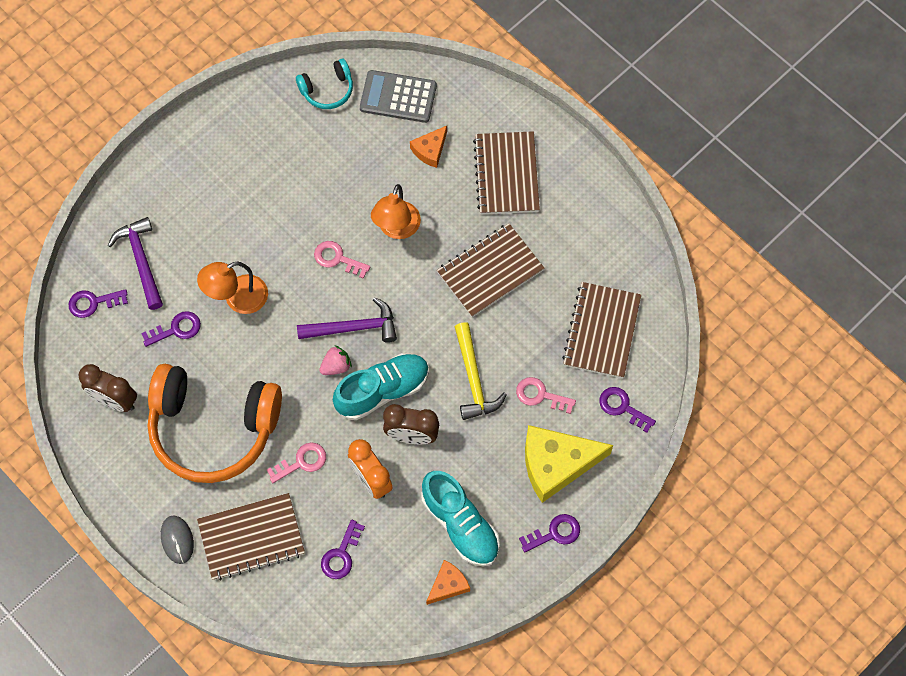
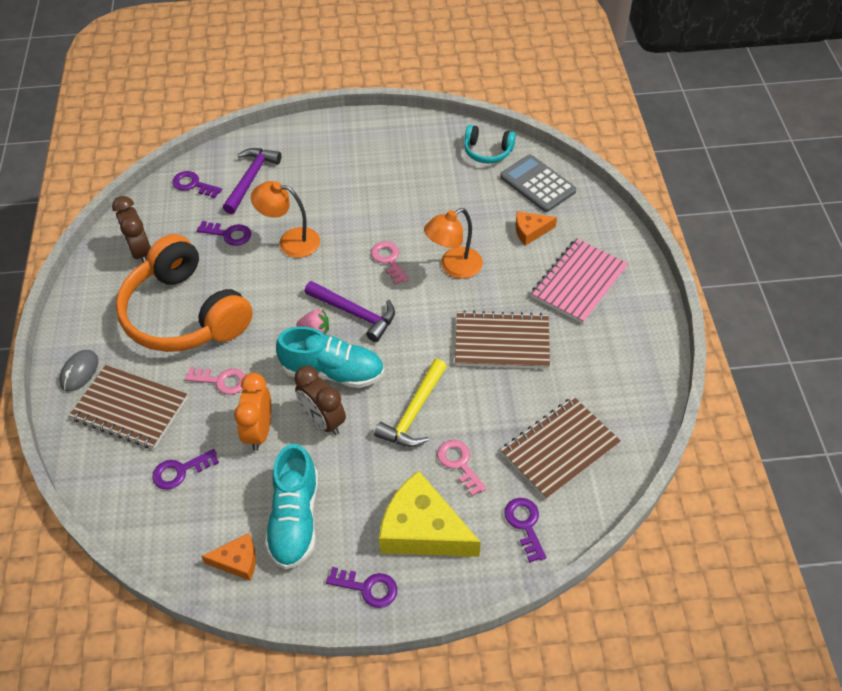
camera: 40 degrees right, 15 degrees down
brown notebook [473,131,540,214] -> pink notebook [531,238,628,324]

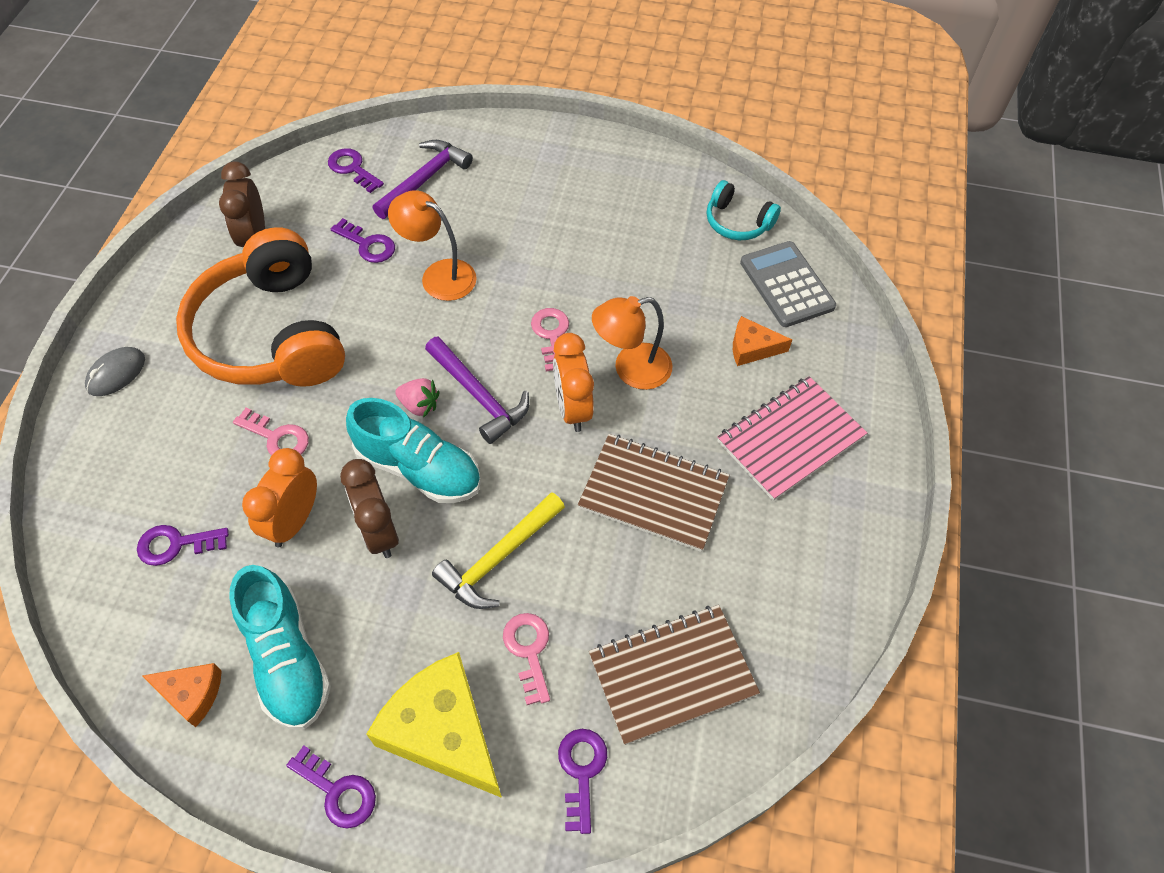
camera: 15 degrees right, 5 degrees up
brown notebook [69,365,188,449] -> none
turquoise shoe [265,444,318,569] -> turquoise shoe turned 45 degrees counterclockwise [229,565,331,729]
none -> orange clock [553,333,594,432]

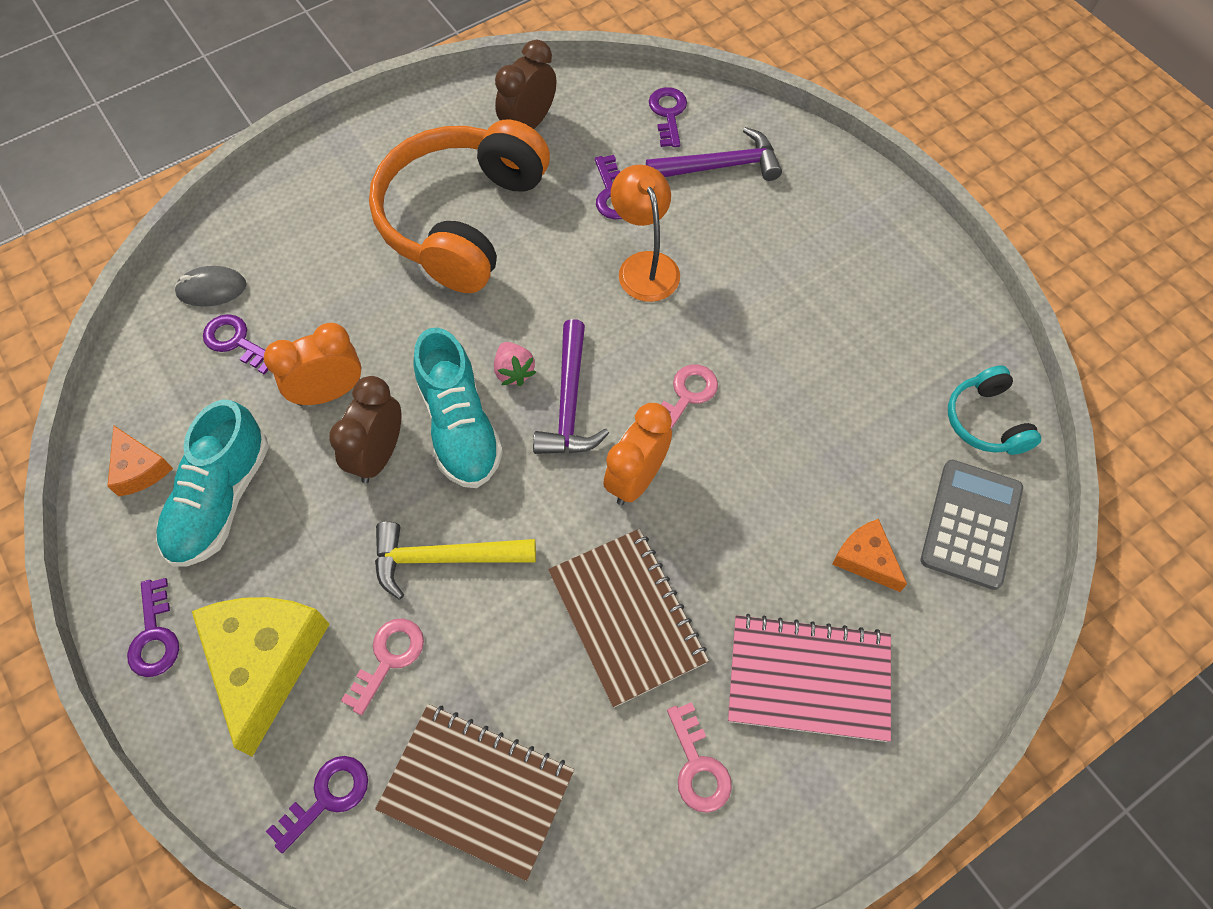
camera: 45 degrees right, 5 degrees up
grey mouse [85,347,145,396] -> grey mouse moved to [174,266,247,307]
pink key [233,408,309,456] -> pink key moved to [667,702,732,813]
orange lamp [592,296,672,390] -> none

